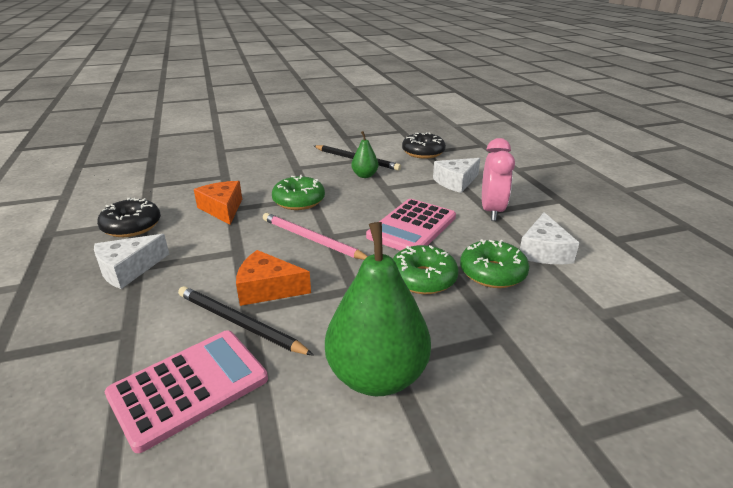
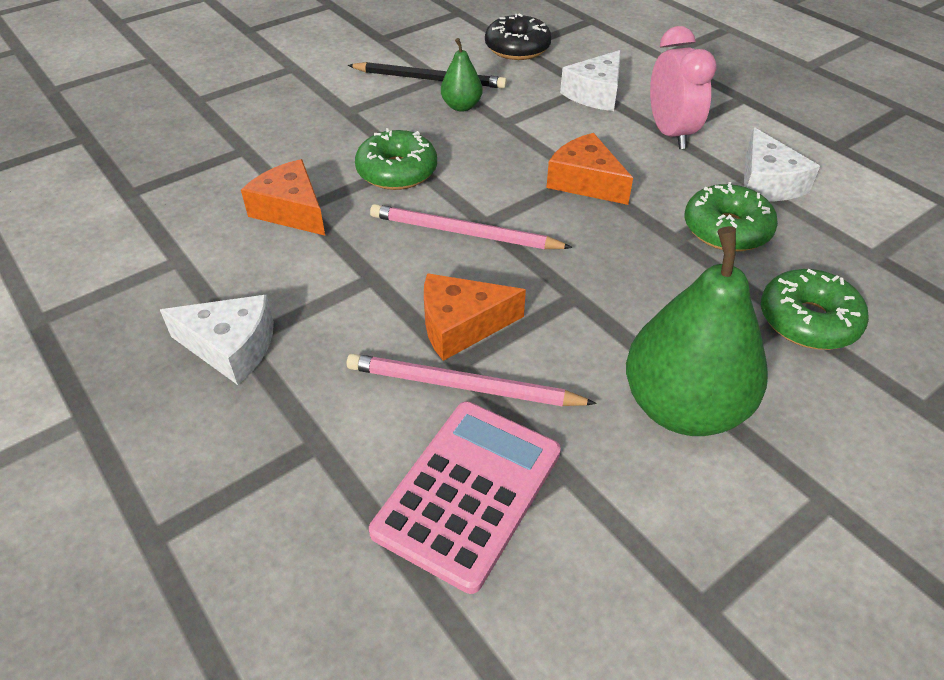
camera: 20 degrees left, 15 degrees up
white cheese [94,234,169,289] -> white cheese turned 105 degrees counterclockwise [160,295,274,385]
black donut [97,198,161,237] -> none
black pencil [178,286,314,356] -> pink pencil [347,354,597,407]
pink calculator [366,199,456,251] -> orange cheese [546,133,633,205]
green donut [393,245,458,294] -> green donut moved to [761,269,869,350]

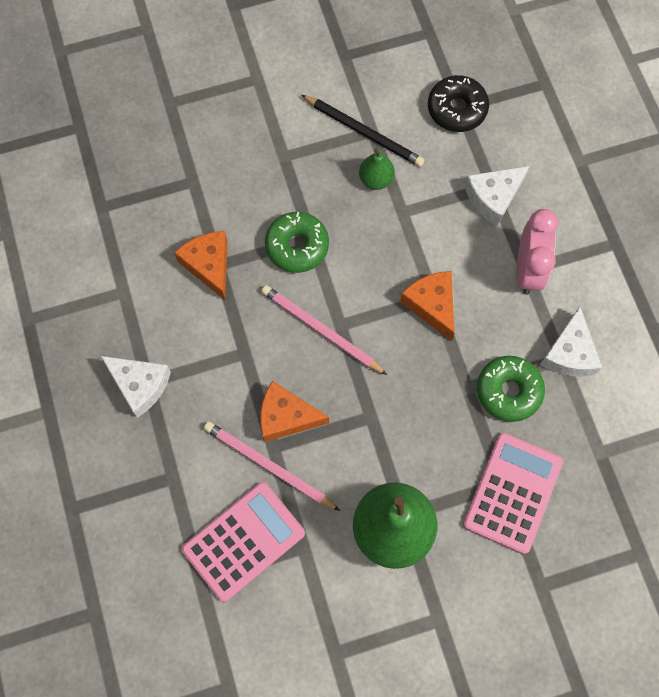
camera: 20 degrees right, 25 degrees up
green donut [761,269,869,350] -> pink calculator [463,433,563,554]

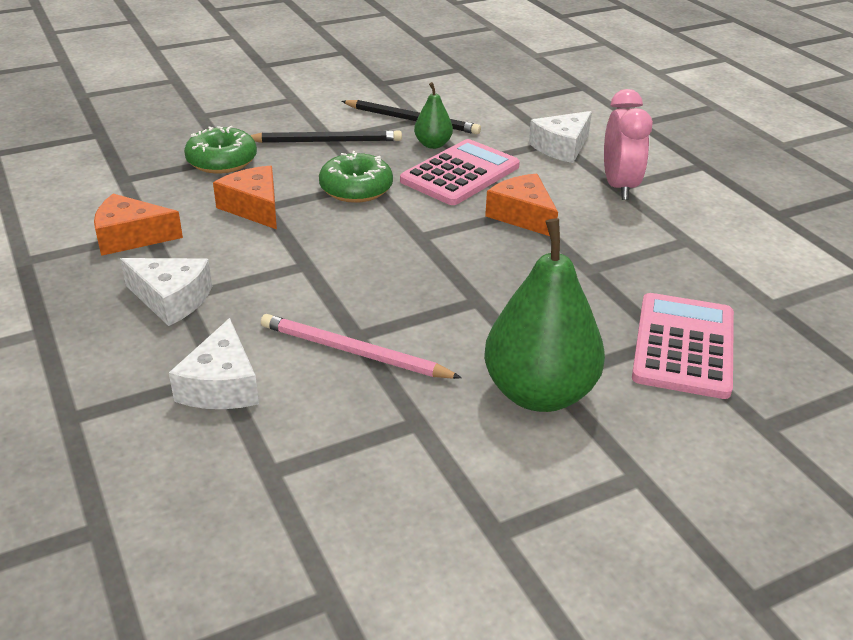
camera: 10 degrees left, 35 degrees down
pink calculator [182,482,305,602] -> pink calculator moved to [400,139,520,205]
orange cheese [260,381,329,442] -> orange cheese moved to [94,194,183,256]
pink pencil [261,285,387,375] -> none
black donut [428,75,489,132] -> none
green donut [477,356,545,422] -> green donut moved to [184,126,257,174]
white cheese [540,307,602,376] -> white cheese moved to [169,318,259,409]
none -> black pencil [250,130,402,143]

